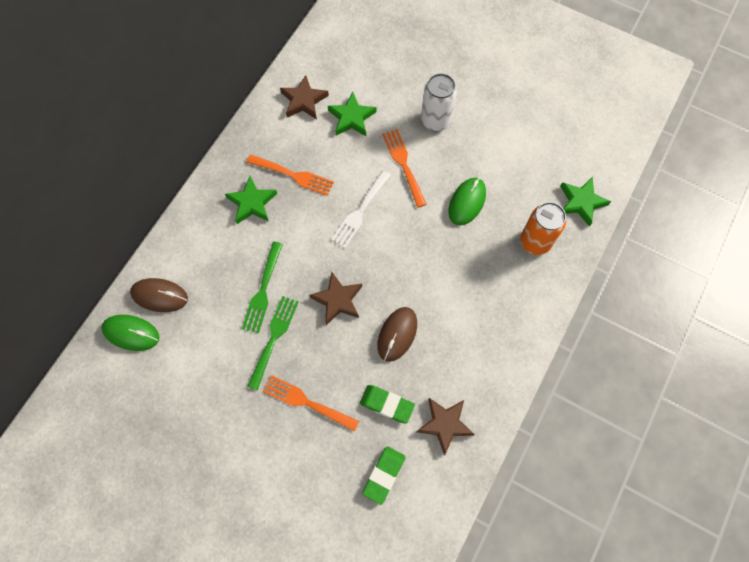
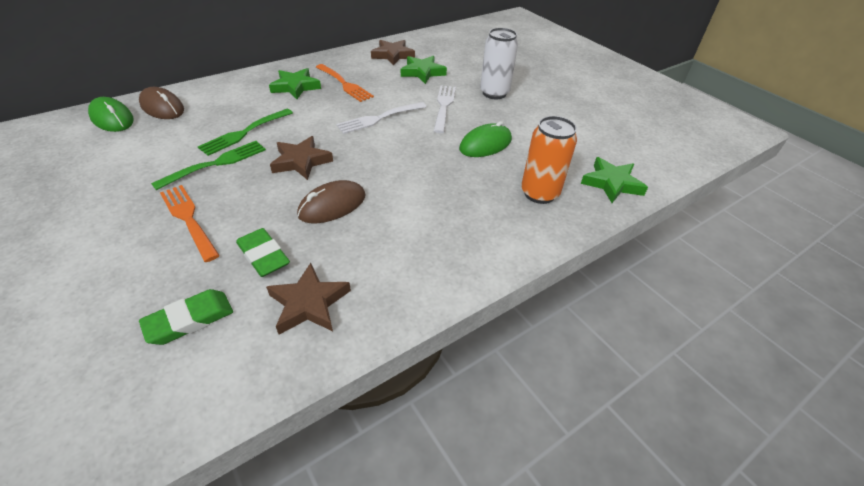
camera: 25 degrees right, 25 degrees down
orange fork [382,129,427,208] -> white fork [434,85,456,134]

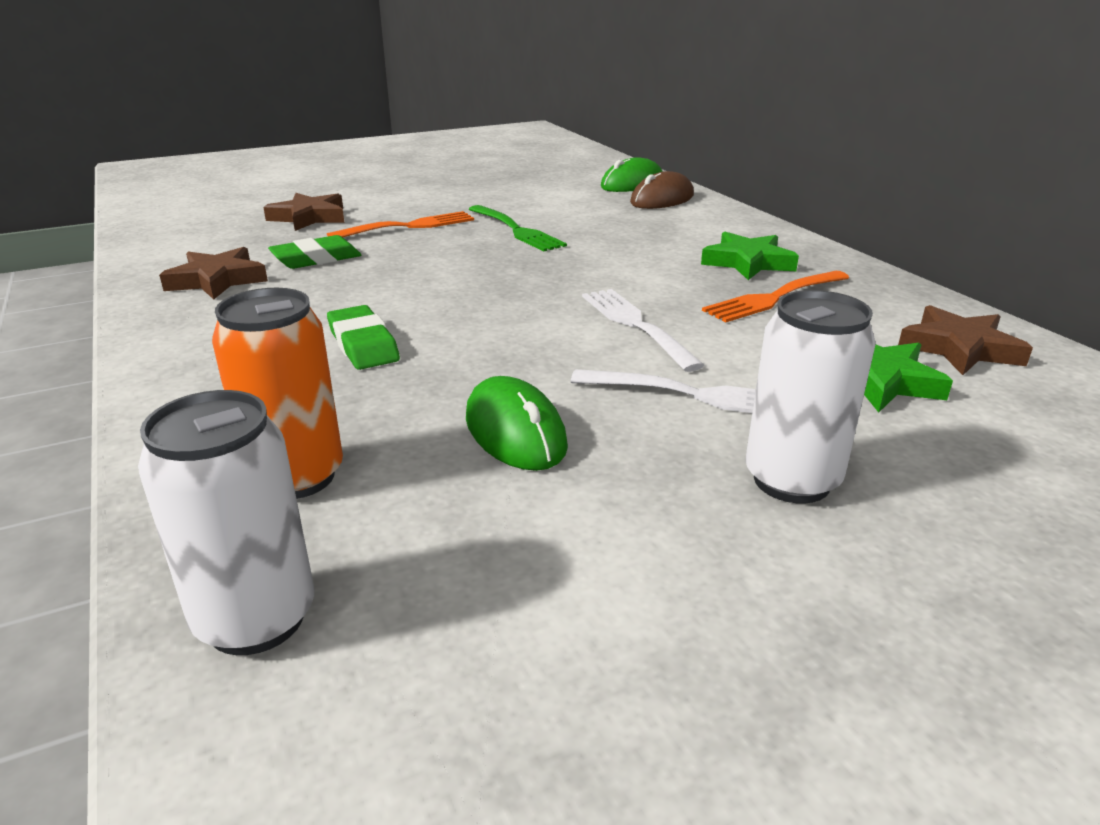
camera: 100 degrees right, 15 degrees down
green eraser [139,289,233,345] -> green eraser moved to [327,305,400,370]
green fork [198,109,293,156] -> none
brown star [270,136,333,180] -> brown star moved to [263,193,344,231]
brown mouse [297,180,366,223] -> none
green star [581,157,648,203] -> white can [138,390,314,655]

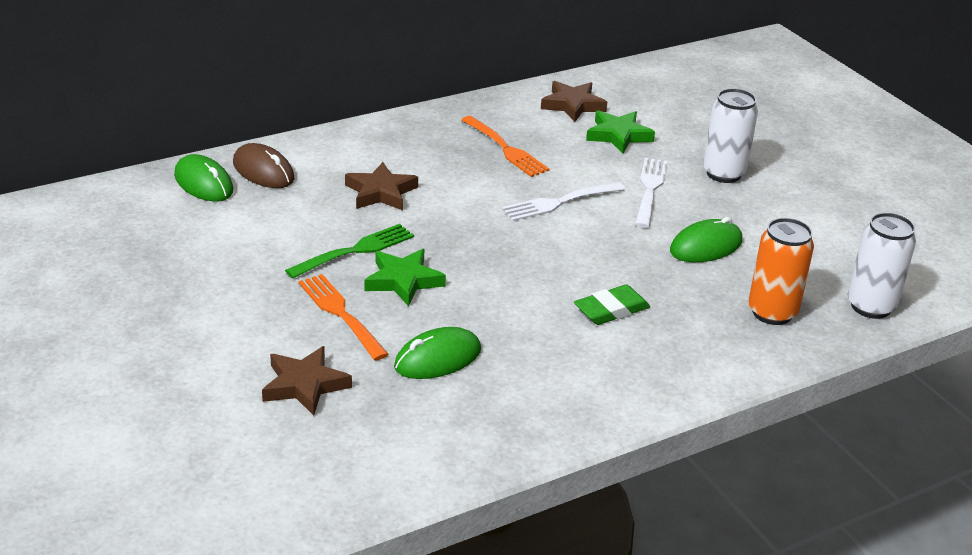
camera: 95 degrees left, 5 degrees up
brown star [159,247,268,300] -> brown star moved to [345,162,418,210]
green eraser [268,235,361,269] -> green mouse [394,327,481,379]
green star [701,232,799,280] -> green star moved to [365,249,446,306]

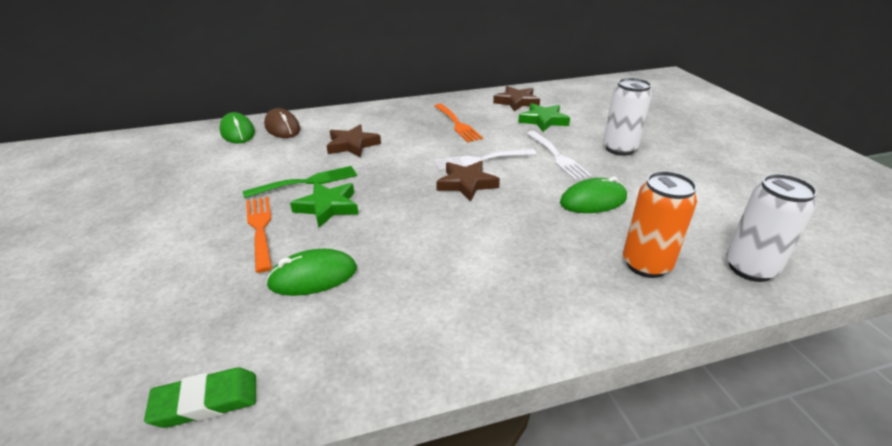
camera: 15 degrees right, 0 degrees up
brown star [262,346,352,415] -> brown star moved to [436,161,500,202]
green eraser [574,284,650,325] -> green eraser moved to [144,367,256,428]
white fork [635,158,667,228] -> white fork turned 135 degrees clockwise [526,131,592,180]

